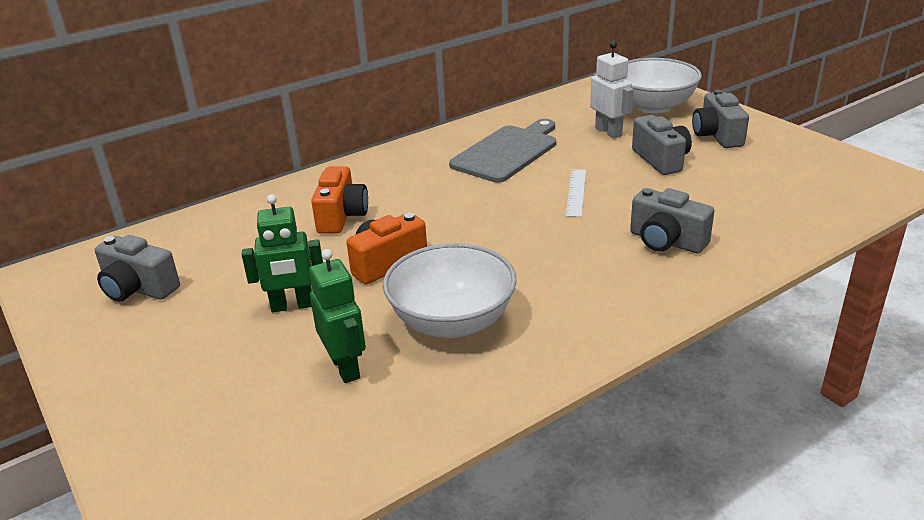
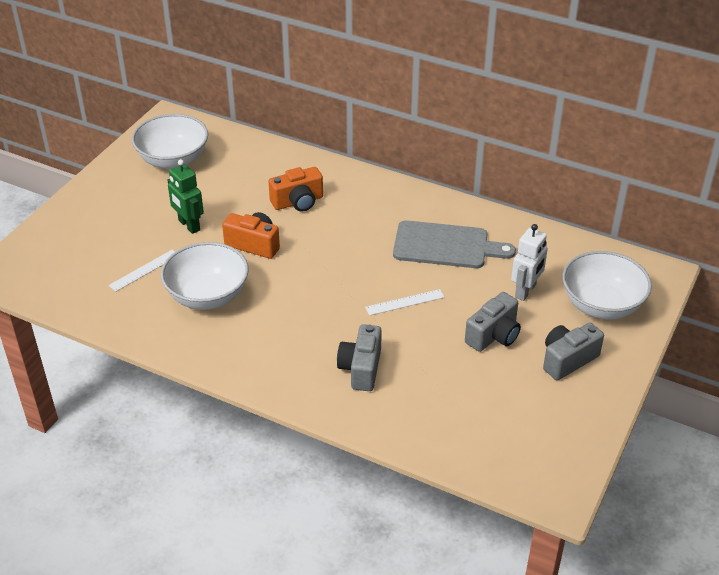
camera: 60 degrees right, 10 degrees up
grey camera [95,235,180,302] -> white bowl [132,114,208,169]
green robot [309,249,366,383] -> white ruler [109,249,175,292]

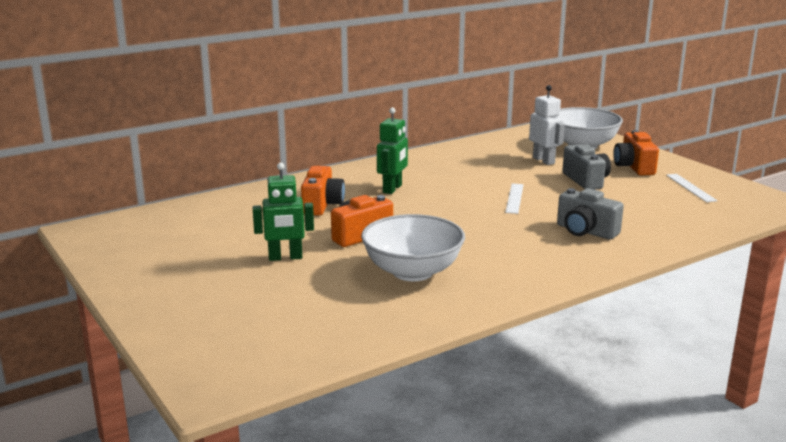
camera: 60 degrees left, 20 degrees down
white ruler [109,249,175,292] -> white ruler moved to [666,174,718,202]
white bowl [132,114,208,169] -> none
grey cutting board [393,220,516,268] -> none
grey camera [543,323,604,380] -> orange camera [613,130,659,175]
none -> green robot [377,108,408,194]

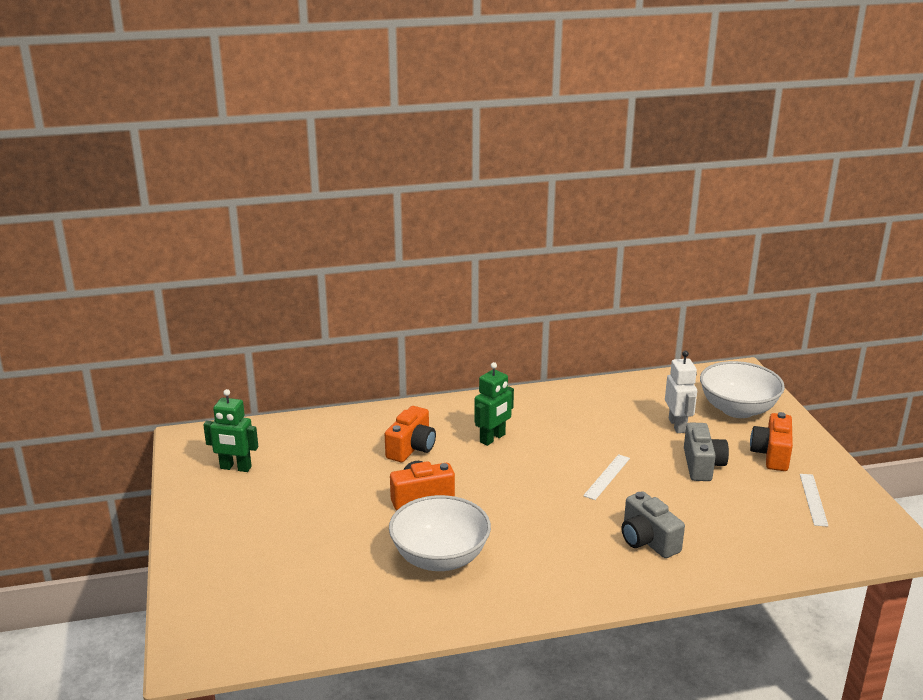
camera: 20 degrees right, 5 degrees up
green robot [253,163,314,261] -> green robot moved to [203,389,258,472]

